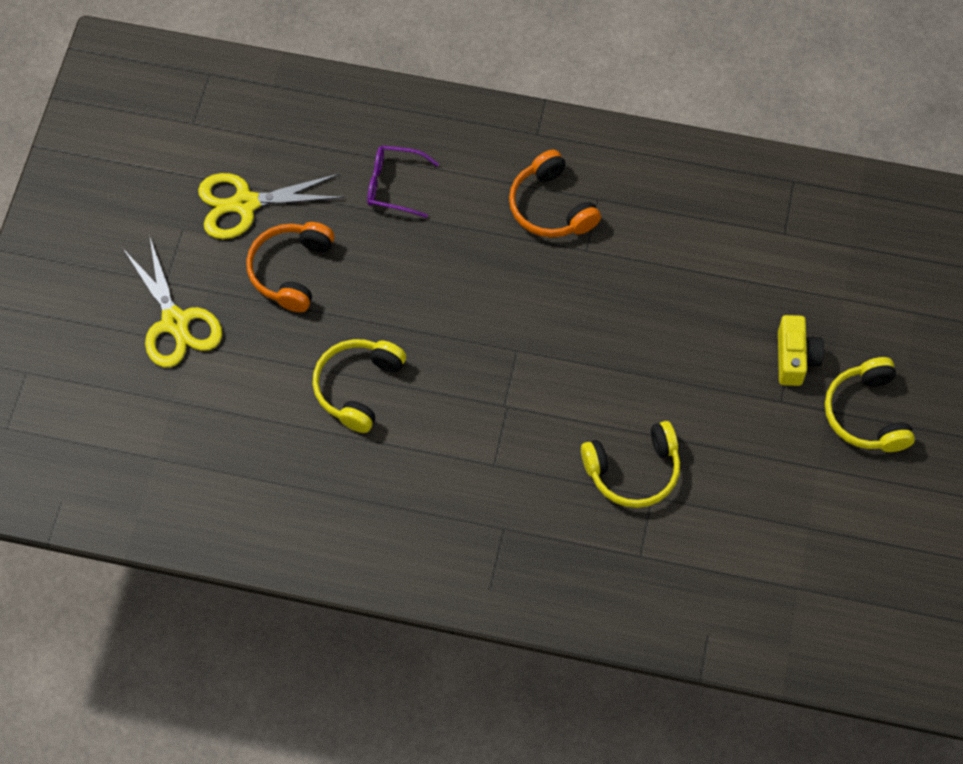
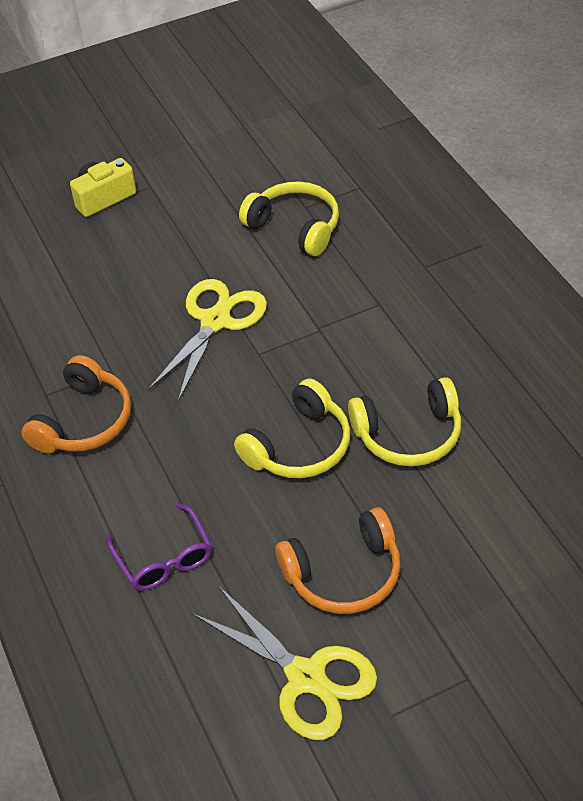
camera: 125 degrees left, 15 degrees down
yellow scissors [123,235,222,367] -> yellow scissors moved to [148,279,267,402]
yellow headphones [825,357,915,452] -> yellow headphones moved to [234,379,350,478]

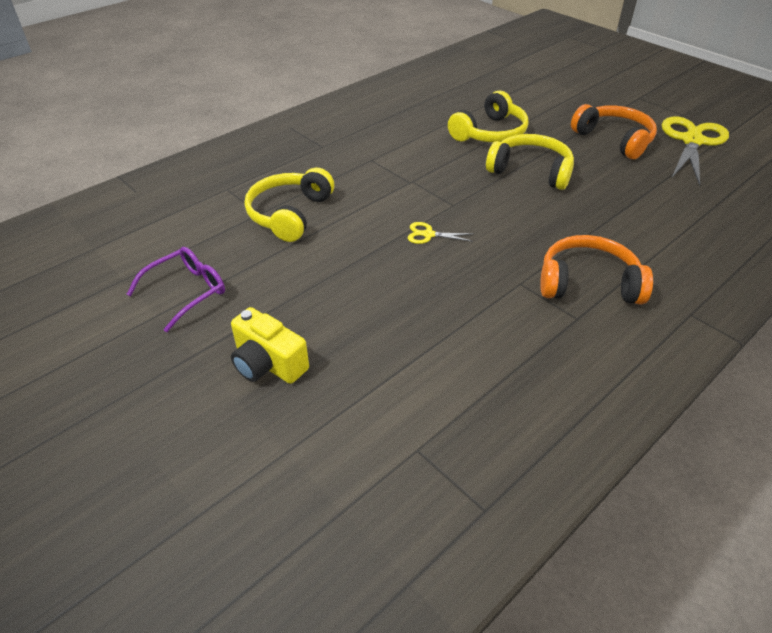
camera: 110 degrees left, 5 degrees down
purple glasses [106,503,212,590] -> purple glasses moved to [127,247,225,332]
yellow scissors [148,279,267,402] -> yellow scissors [408,222,473,244], size x0.44
yellow headphones [348,377,461,466] -> yellow headphones turned 75 degrees clockwise [448,91,528,142]

